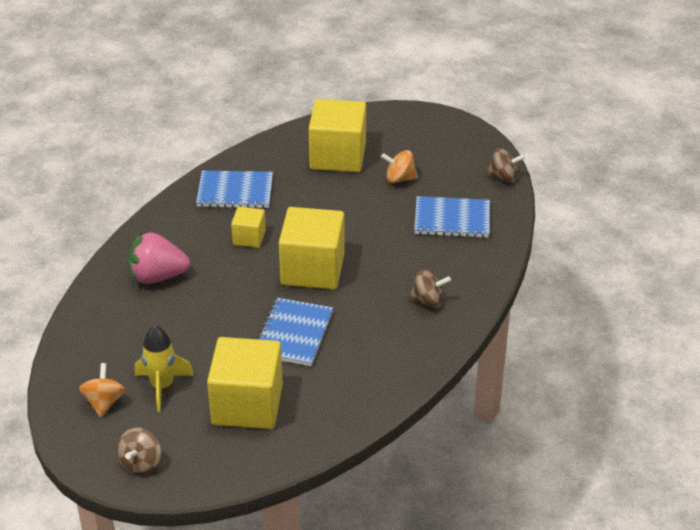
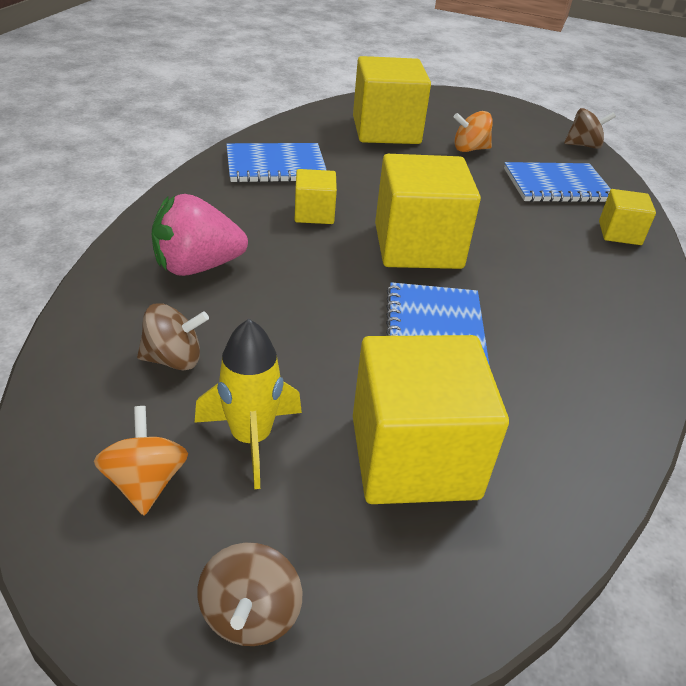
camera: 15 degrees left, 0 degrees up
brown spinning top [409,269,451,308] -> brown spinning top moved to [137,303,209,370]
none -> yellow cube [599,189,656,245]

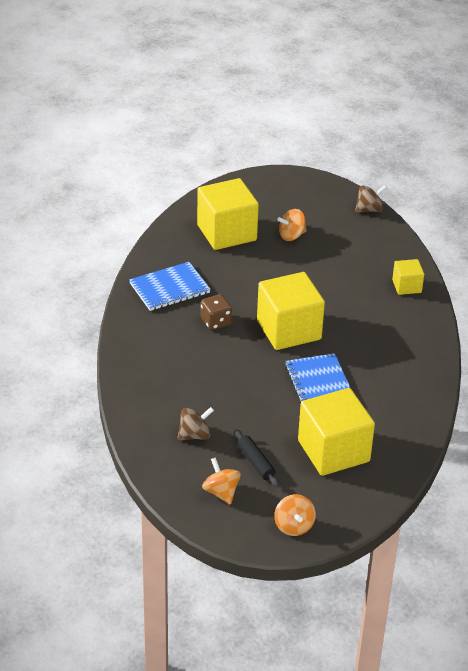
camera: 15 degrees left, 0 degrees up
pink strawberry [151,194,248,276] -> none
yellow rocket [194,319,302,489] -> black rolling pin [234,429,279,487]
brown spinning top [198,543,302,646] -> orange spinning top [274,494,316,536]
yellow cube [295,169,337,224] -> brown dice [200,294,232,330]
blue notebook [504,162,611,202] -> none

